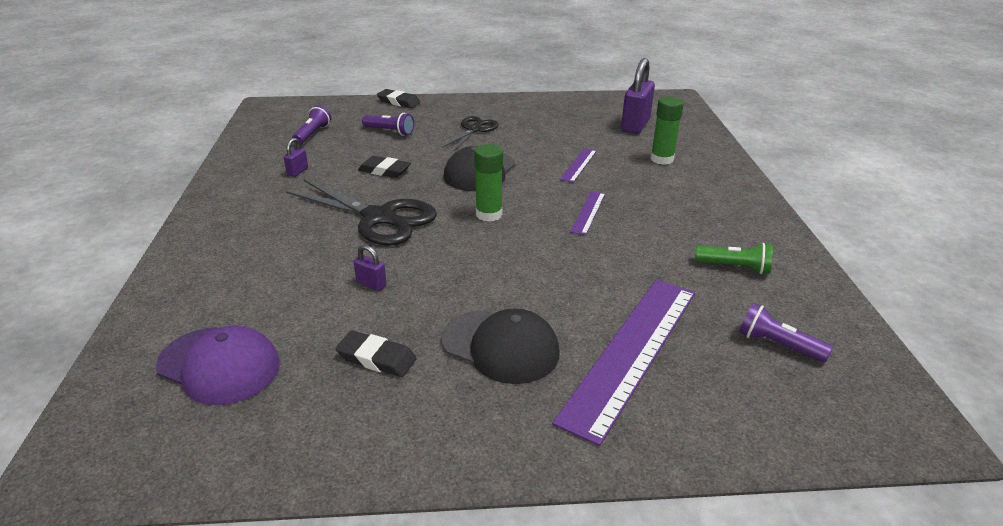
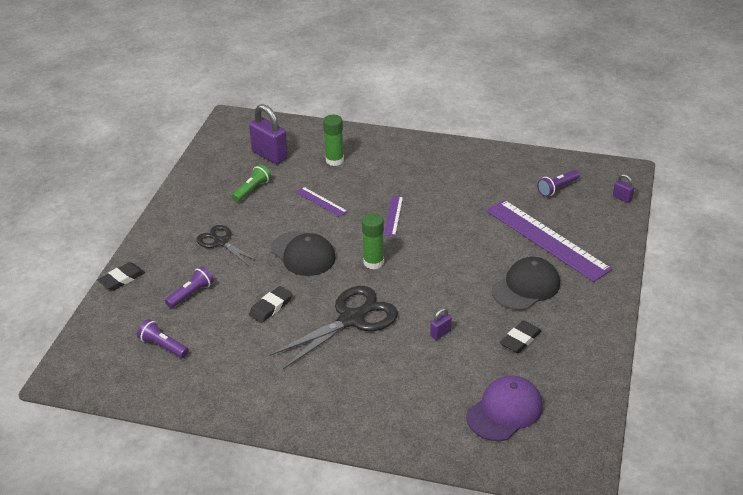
camera: 70 degrees left, 5 degrees up
purple padlock [284,138,308,177] -> purple padlock moved to [613,174,634,203]
purple ruler [570,191,605,235] -> purple ruler turned 60 degrees clockwise [384,196,403,236]
green flashlight [695,243,773,274] -> green flashlight moved to [232,164,271,202]

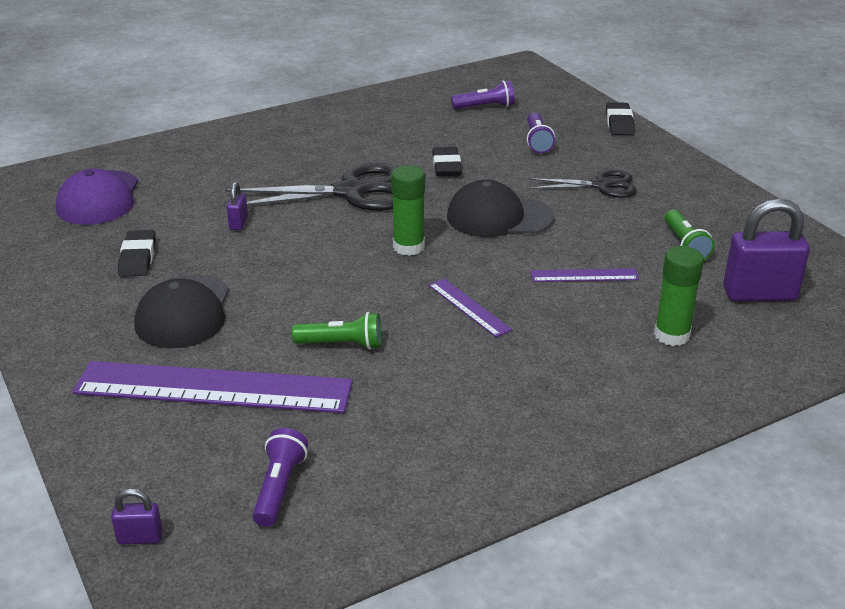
camera: 135 degrees right, 5 degrees down
black scissors [269,286,398,369] -> black scissors turned 105 degrees counterclockwise [225,163,397,211]
none -> green flashlight [292,312,382,350]

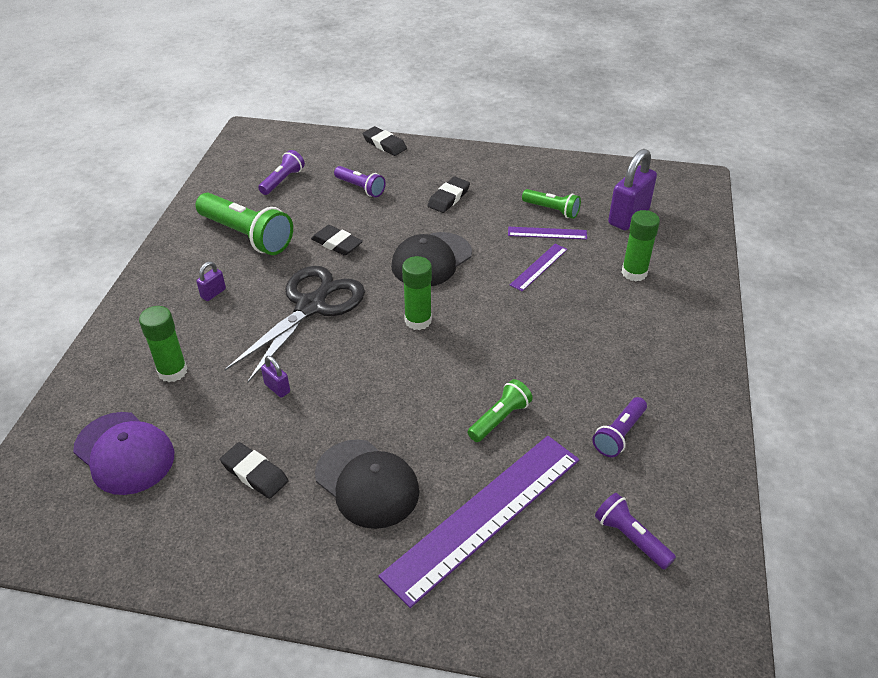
camera: 50 degrees left, 10 degrees up
purple padlock [111,489,163,544] -> purple padlock moved to [196,261,226,301]
purple ruler [429,279,512,337] -> purple ruler moved to [508,227,587,240]
black scissors [529,170,637,198] -> black eraser [427,177,470,213]
none -> green glue stick [139,306,188,382]
none -> green flashlight [196,193,293,255]
none -> purple flashlight [592,397,647,457]

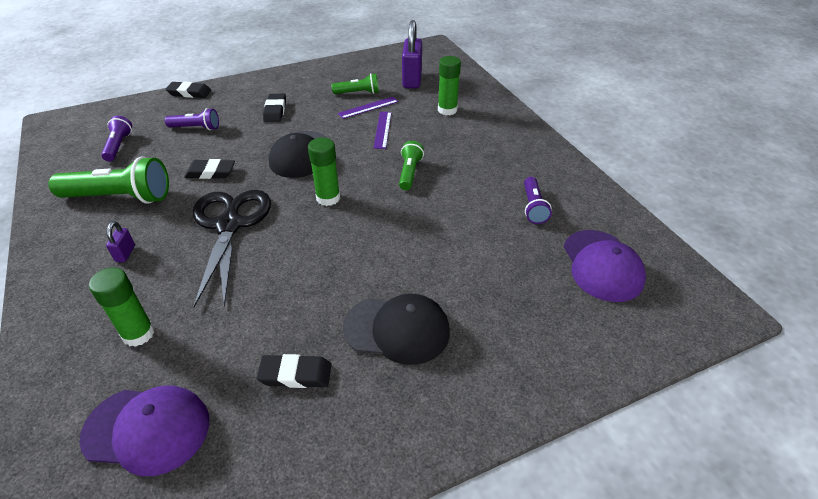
camera: 35 degrees left, 0 degrees up
purple padlock [261,356,290,398] -> none
purple ruler [379,436,579,608] -> none
green flashlight [468,379,533,442] -> green flashlight moved to [399,141,424,190]
purple flashlight [595,493,676,570] -> purple cap [563,230,646,302]

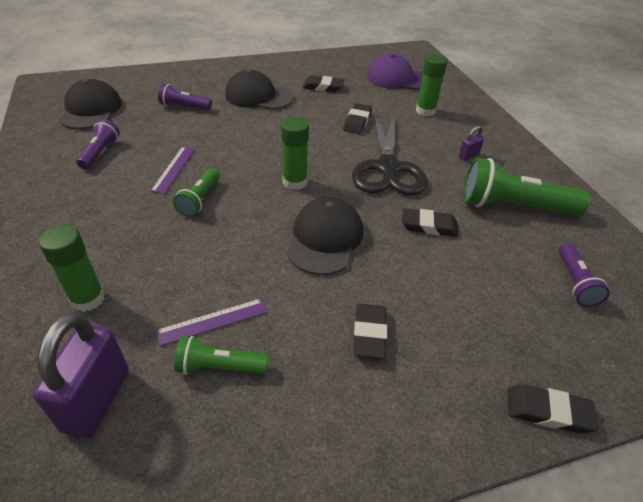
camera: 175 degrees left, 0 degrees up
purple padlock [106,221,135,262] -> purple padlock turned 45 degrees clockwise [459,126,484,161]
purple flashlight [165,108,219,130] -> purple flashlight moved to [158,84,212,110]
purple ruler [373,112,392,149] -> purple ruler moved to [150,147,195,194]
purple cap [563,230,646,302] -> black cap [59,79,122,129]
none -> black eraser [343,103,372,134]

